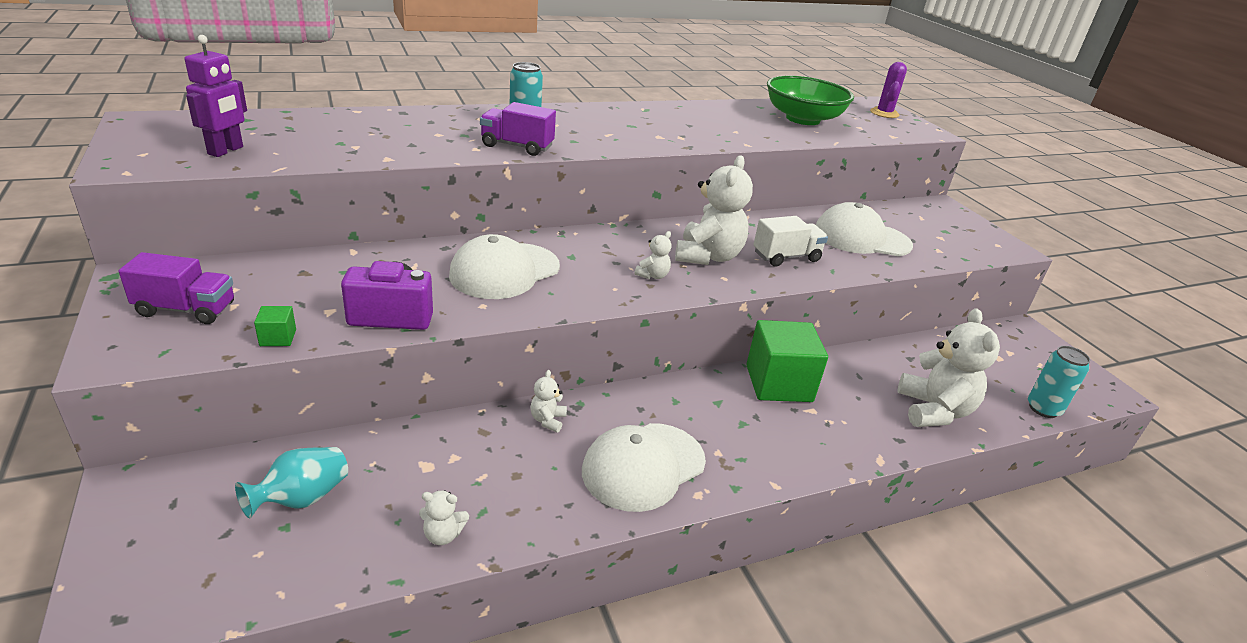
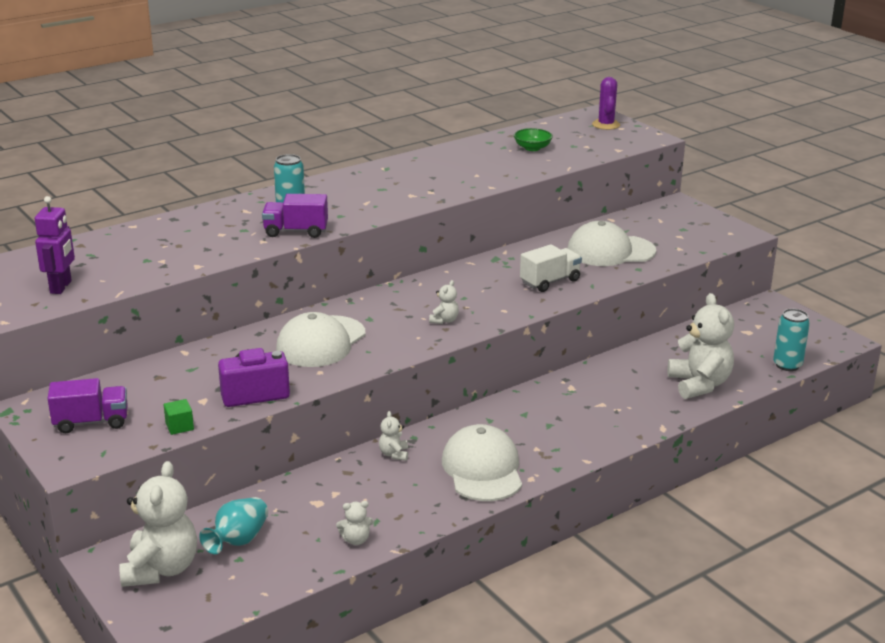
camera: 10 degrees left, 5 degrees down
white cap [582,423,706,512] -> white cap turned 135 degrees clockwise [442,424,522,501]
white teddy bear [675,155,753,265] -> white teddy bear moved to [119,461,197,587]
green cube [746,320,828,402] -> none
green bowl [767,75,854,125] -> green bowl [514,128,553,151], size x0.47

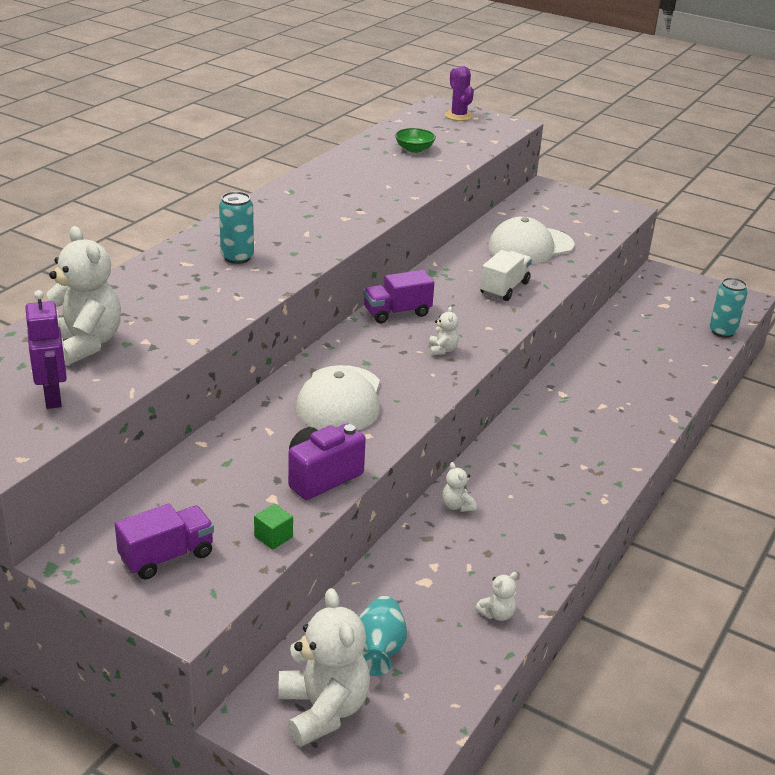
camera: 25 degrees left, 5 degrees up
purple truck [262,194,328,238] -> purple truck moved to [363,270,434,323]
white cap [442,424,522,501] -> none
white teddy bear [668,293,734,399] -> white teddy bear moved to [47,226,121,366]

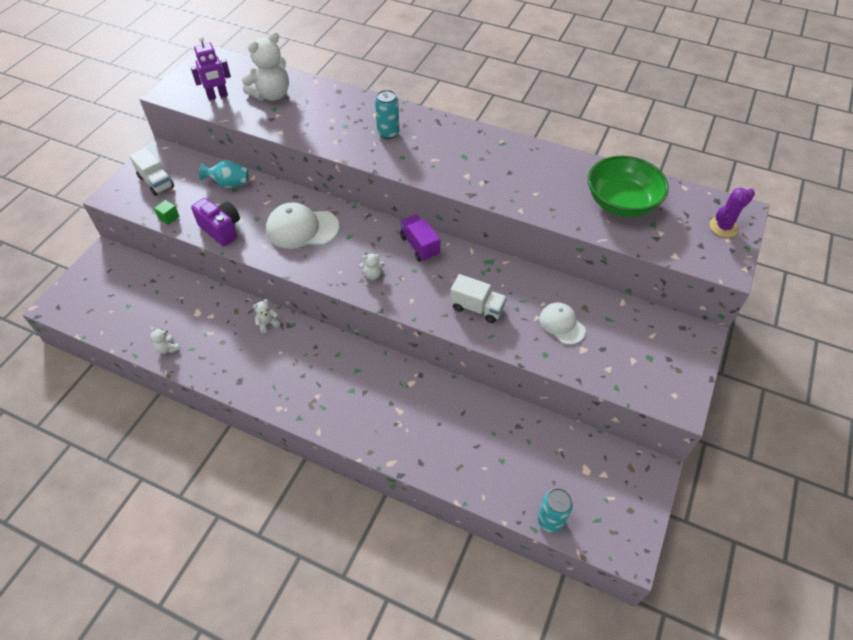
camera: 85 degrees right, 20 degrees up
purple truck [115,503,214,580] -> white truck [129,148,174,196]
white teddy bear [278,588,370,747] -> none
turquoise vase [359,596,407,676] -> turquoise vase moved to [199,160,249,188]
green bowl [395,128,436,153] -> green bowl [588,156,669,217], size x2.12
white cap [488,217,575,264] -> white cap [539,303,586,344], size x0.62

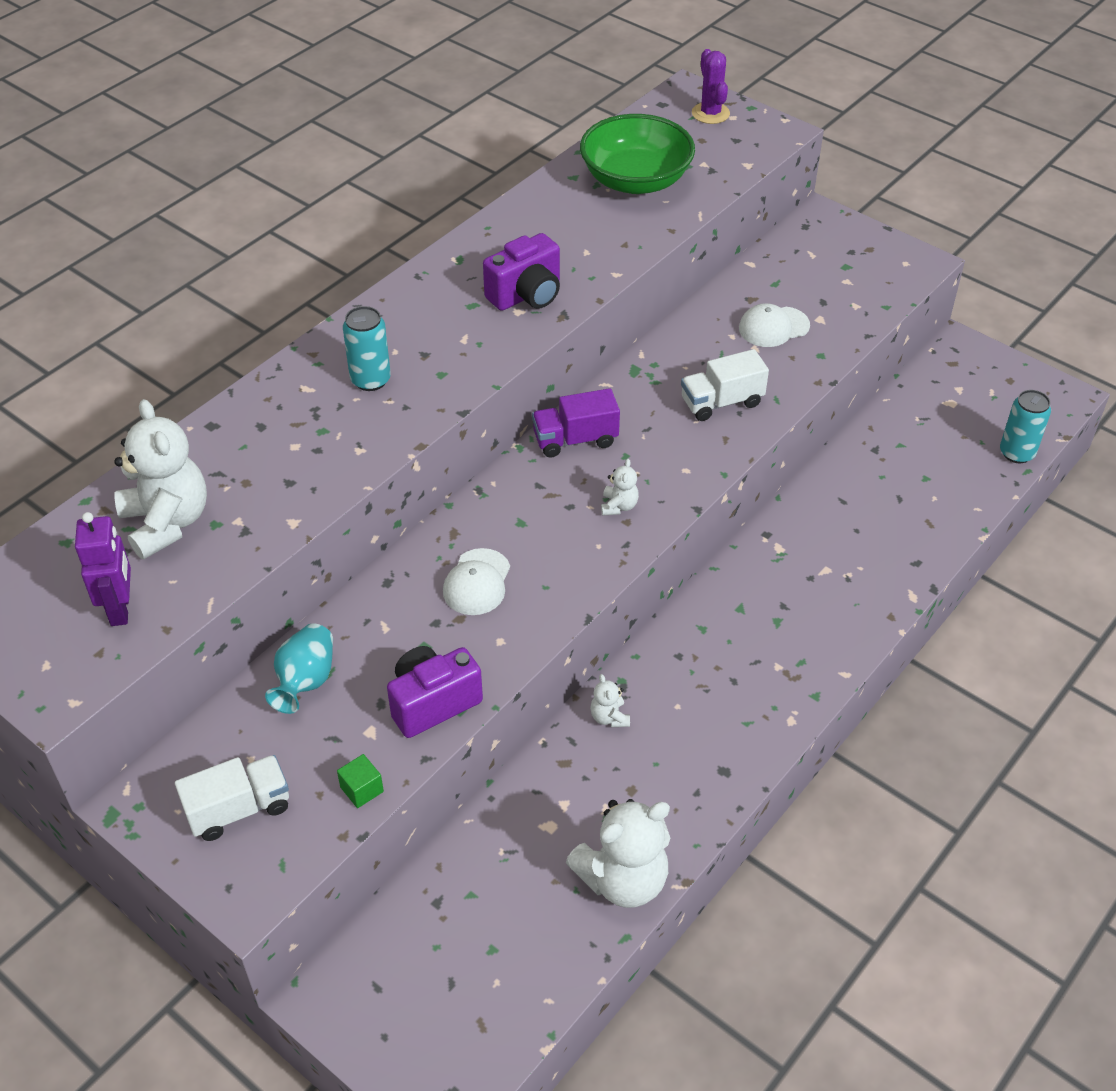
camera: 75 degrees left, 5 degrees down
white teddy bear [151,327,180,354] -> white teddy bear [566,799,670,908], size x2.22
white cap [266,202,339,249] -> white cap [443,548,510,615], size x0.62
white truck [450,274,507,323] -> white truck turned 150 degrees counterclockwise [681,349,769,421]
none -> purple camera [483,233,560,311]

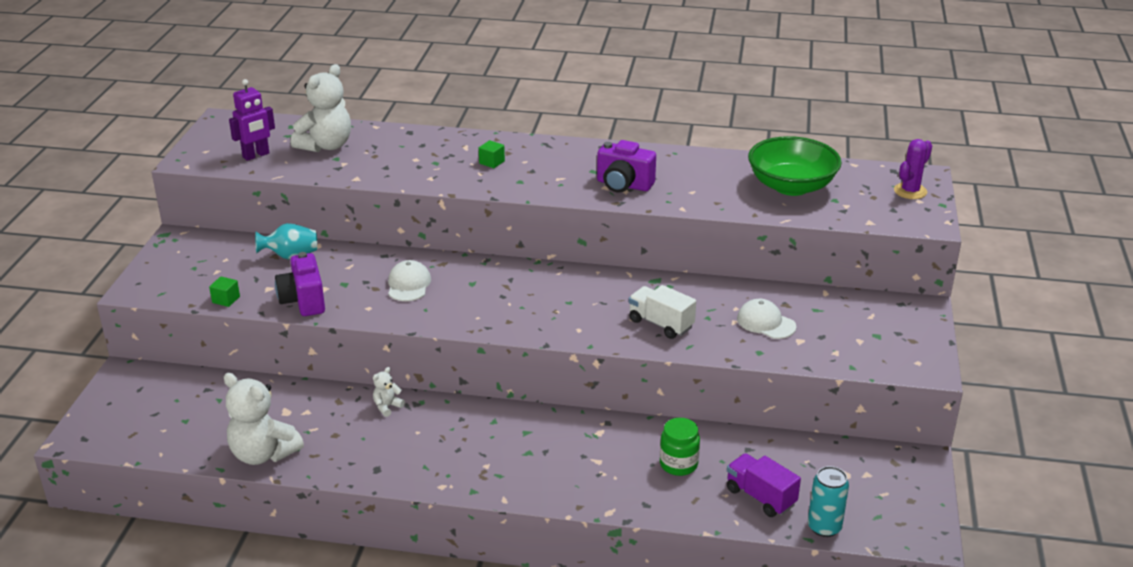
camera: 60 degrees right, 15 degrees down
white truck [175,755,289,841] -> none
turquoise can [343,306,391,391] -> green cube [479,140,505,168]
purple camera [387,646,483,738] -> purple camera turned 135 degrees counterclockwise [275,252,325,316]
white cap [443,548,510,615] -> white cap turned 105 degrees clockwise [388,260,431,301]
purple truck [532,388,620,458] -> purple truck moved to [727,453,801,517]
white teddy bear [601,459,639,516] -> none
none -> green jar [660,418,700,476]

